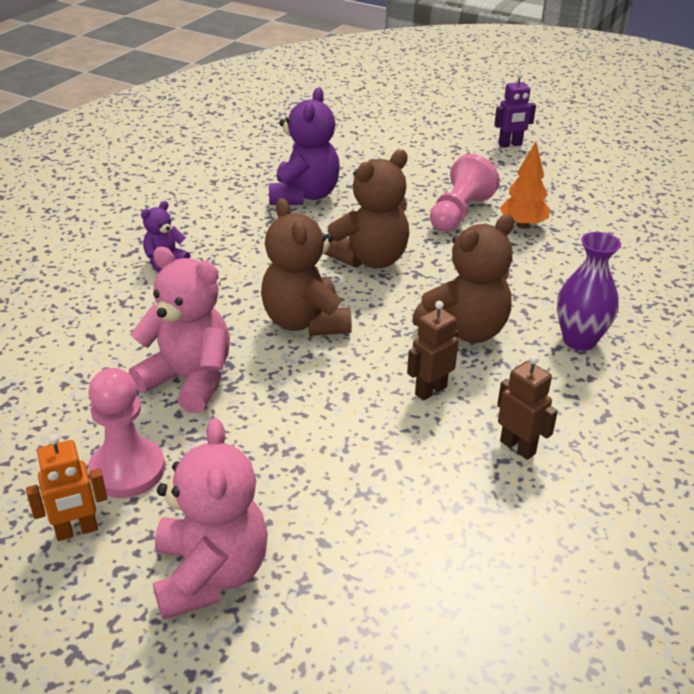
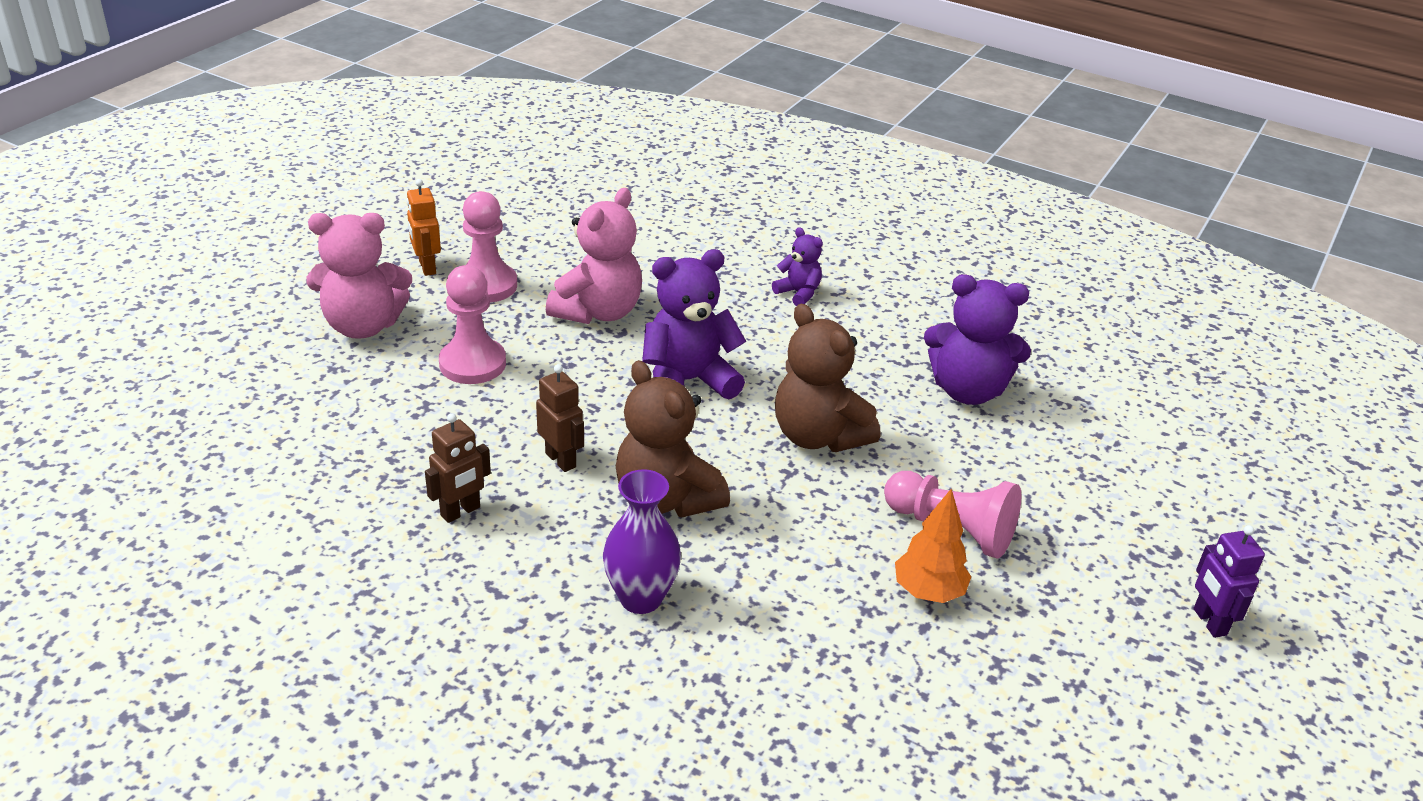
camera: 90 degrees right, 0 degrees up
brown teddy bear [261,198,352,336] -> purple teddy bear [642,249,746,399]
none -> pink pawn [439,265,506,384]

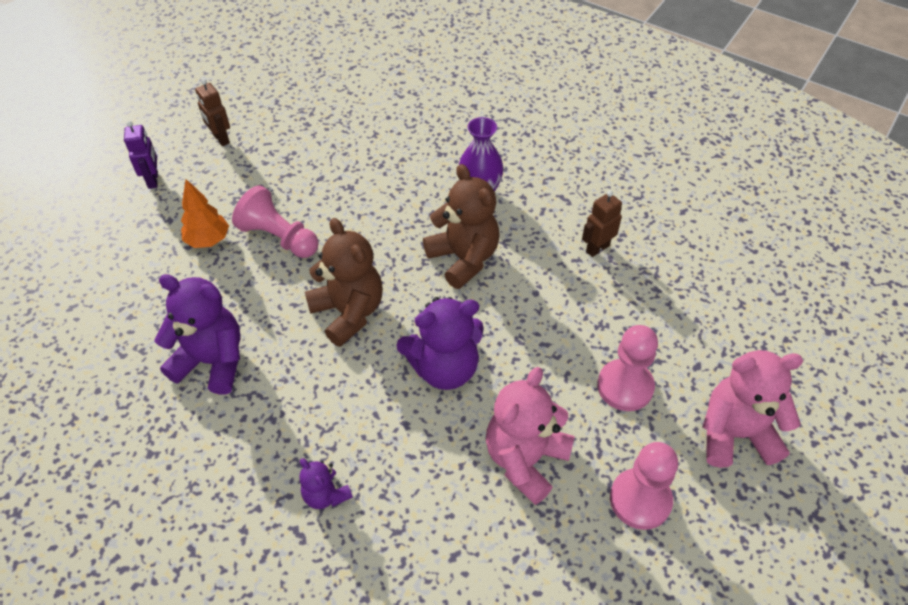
camera: 175 degrees left, 15 degrees up
orange robot [406,179,441,276] -> none
brown robot [536,364,584,472] -> brown robot moved to [195,79,230,146]
orange tree [895,488,971,603] -> orange tree moved to [181,179,229,248]

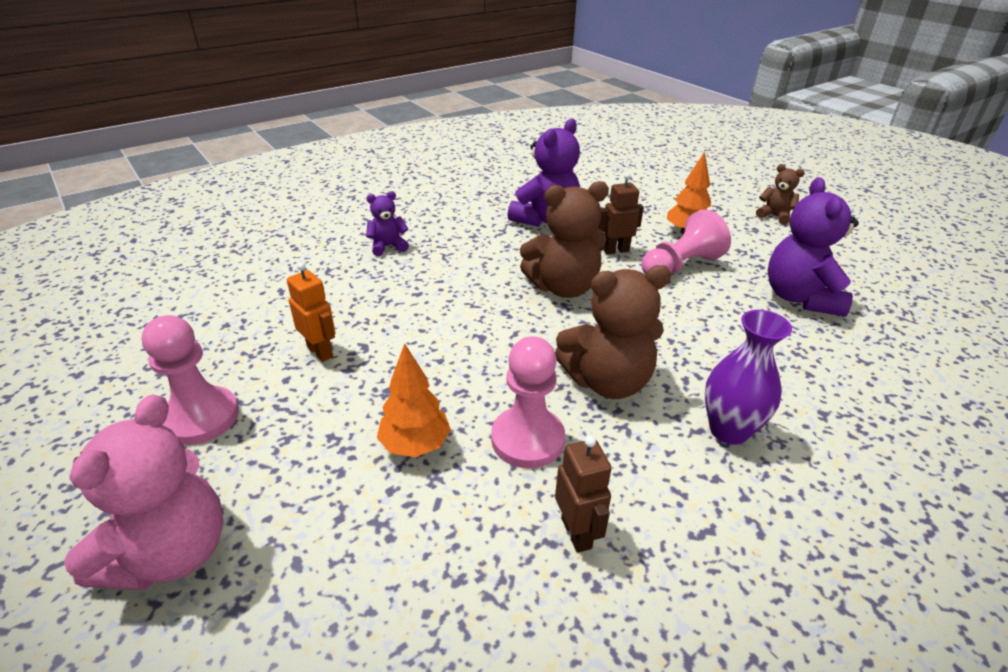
camera: 110 degrees right, 15 degrees down
purple robot [124,121,158,189] -> brown teddy bear [756,164,805,225]
brown robot [195,79,230,146] -> brown robot moved to [598,173,644,255]
purple teddy bear [396,297,484,390] -> purple teddy bear moved to [768,177,859,316]
pink teddy bear [486,367,575,505] -> orange robot [287,262,335,362]
pink pawn [597,325,658,411] -> pink pawn moved to [491,336,565,469]
none -> orange tree [377,343,451,457]

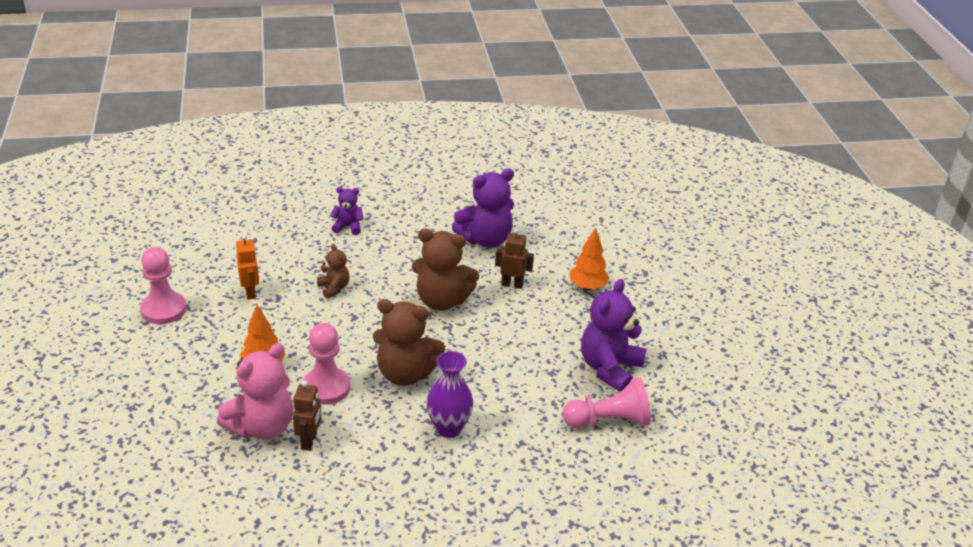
camera: 25 degrees right, 0 degrees up
pink teddy bear [64,394,224,590] -> pink teddy bear moved to [217,343,293,439]
pink pawn [641,209,731,274] -> pink pawn moved to [563,377,651,428]
brown teddy bear [756,164,805,225] -> brown teddy bear moved to [317,244,350,299]

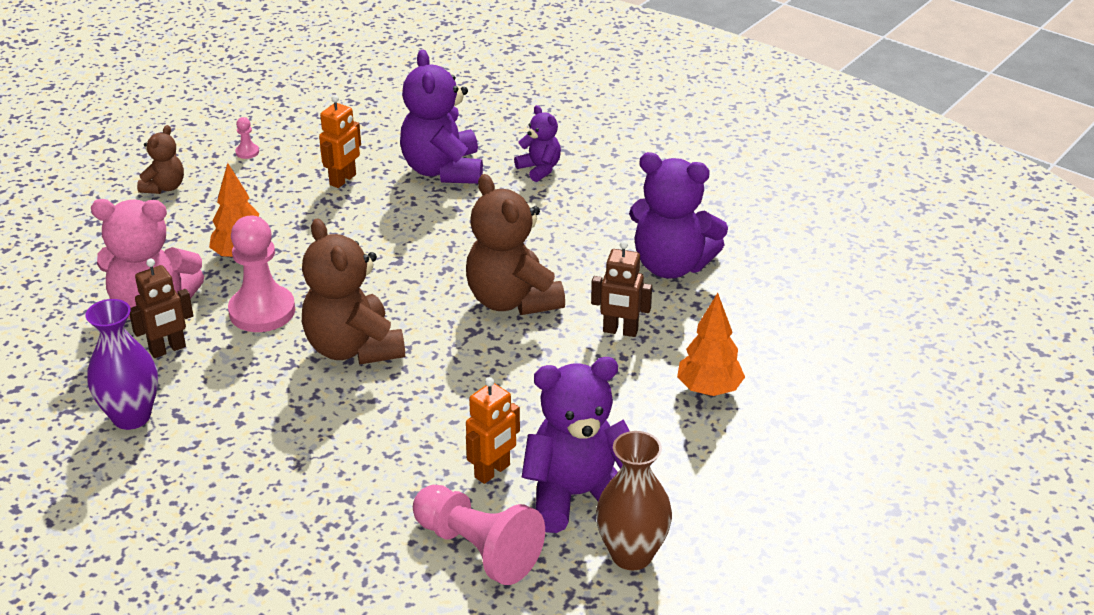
camera: 50 degrees right, 0 degrees up
pink pawn [140,247,187,324] -> pink pawn [235,117,259,159], size x0.41
brown teddy bear [317,244,350,299] -> brown teddy bear moved to [137,125,184,194]
purple vase [426,351,473,438] -> purple vase moved to [86,299,158,430]
brown robot [495,228,534,289] -> brown robot turned 135 degrees clockwise [591,241,652,337]
none -> purple teddy bear [400,50,483,184]
none -> orange robot [466,377,520,484]
none -> brown vase [596,431,672,571]

